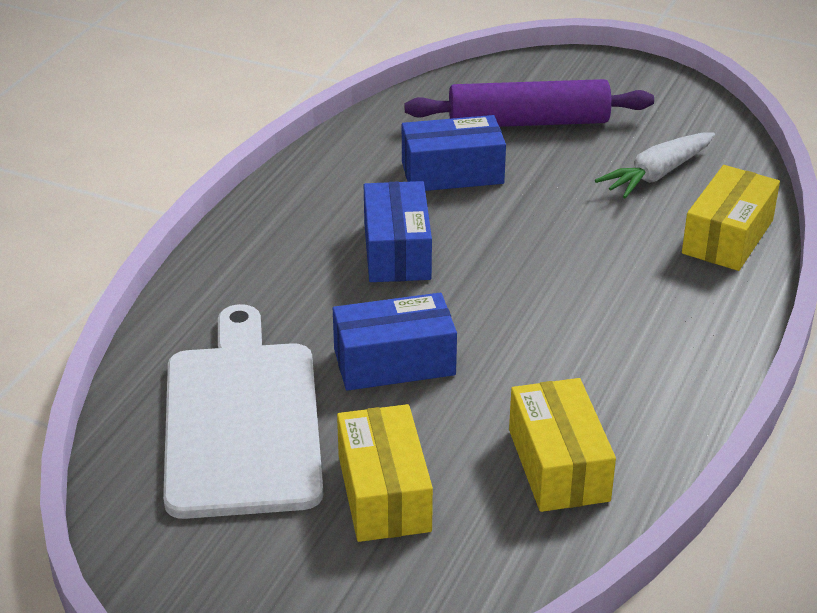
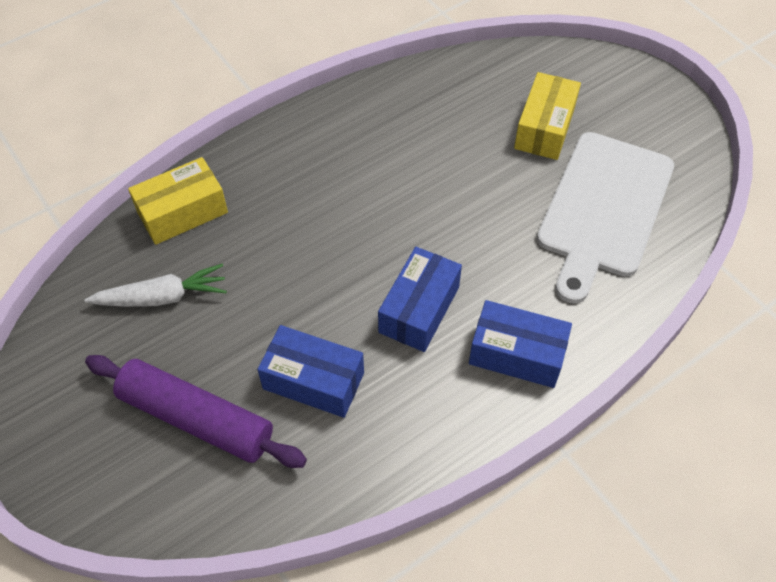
camera: 150 degrees left, 20 degrees up
blue box [333,293,457,391] -> blue box moved to [469,300,572,388]
yellow box [509,378,616,512] -> none

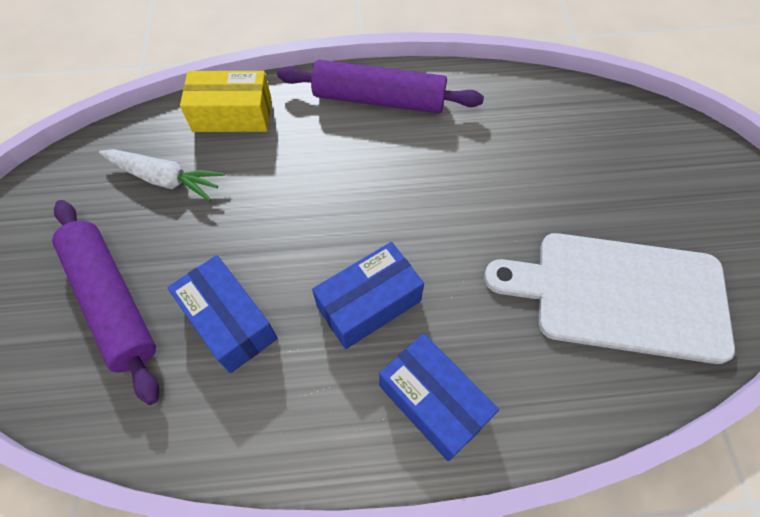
camera: 30 degrees right, 5 degrees up
yellow box [514,72,581,160] -> none
white cutting board [537,132,674,304] -> white cutting board turned 45 degrees clockwise [484,233,735,364]
none -> purple rolling pin [277,60,484,113]

